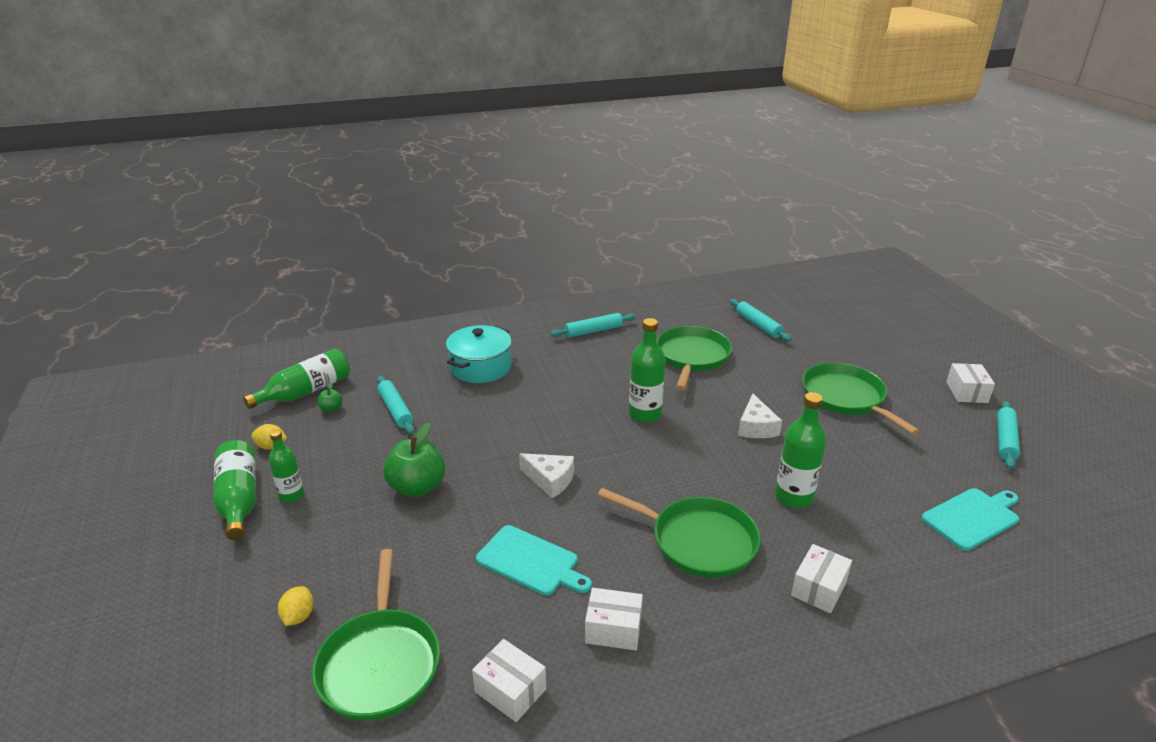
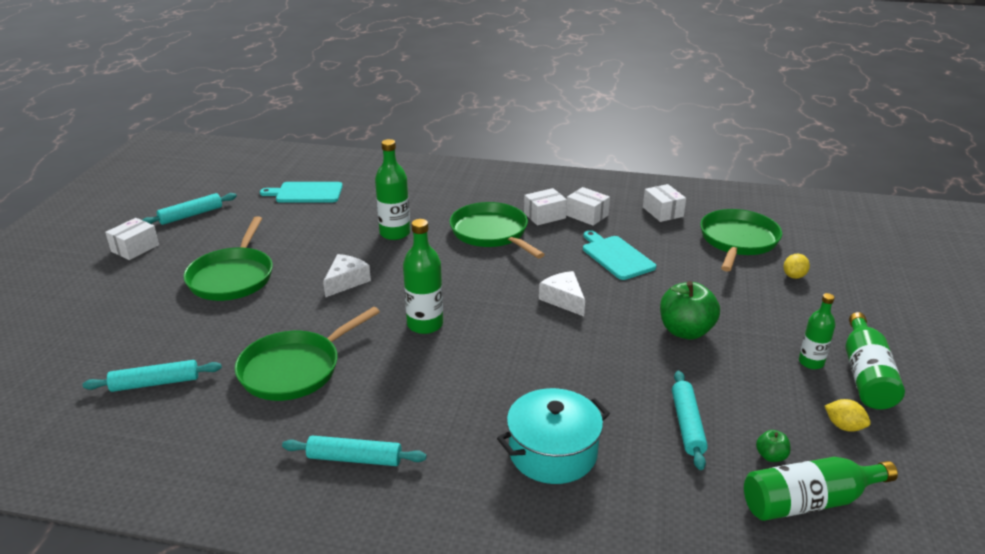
camera: 150 degrees left, 0 degrees up
turquoise rolling pin [730,299,791,341] -> turquoise rolling pin turned 75 degrees clockwise [83,360,222,392]
white box [791,544,852,613] -> white box moved to [524,188,567,225]

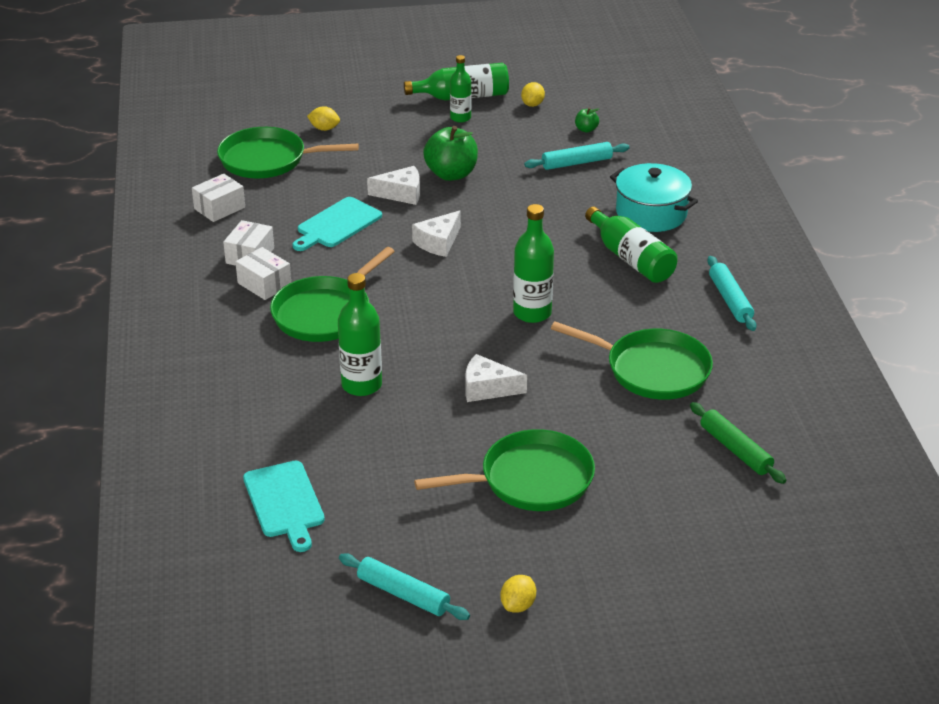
camera: 110 degrees left, 5 degrees up
turquoise rolling pin [83,360,222,392] -> green rolling pin [690,402,786,484]
white box [105,218,159,260] -> yellow lemon [501,575,536,613]
green bottle [744,457,898,521] -> green bottle moved to [585,207,678,283]
none -> white cheese [367,166,420,205]

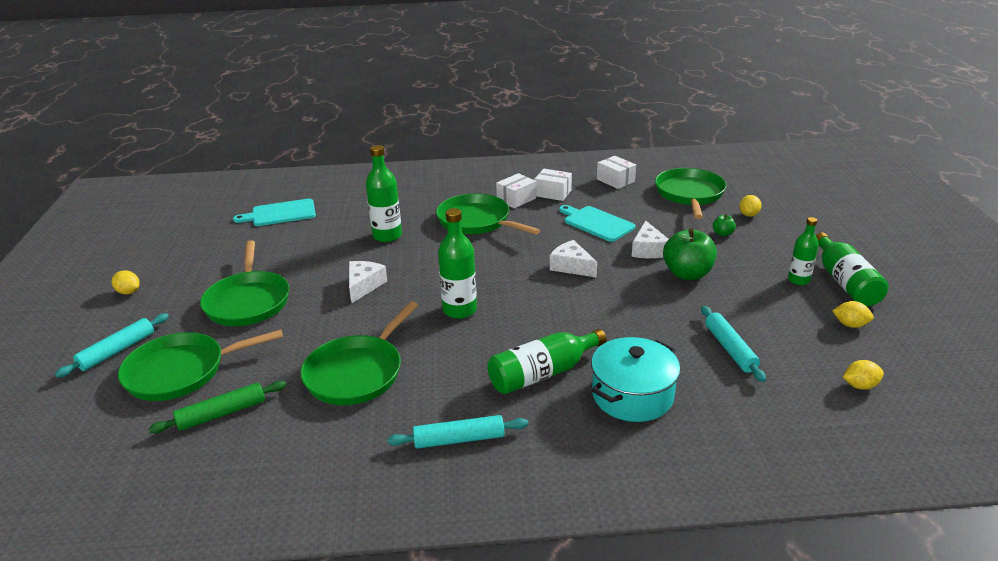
camera: 95 degrees right, 5 degrees down
turquoise rolling pin [339,553,470,620] -> turquoise rolling pin moved to [55,313,169,378]
green apple [575,108,599,133] -> green apple moved to [713,214,736,236]
none -> green pan [118,330,283,401]
none -> yellow lemon [843,360,884,390]

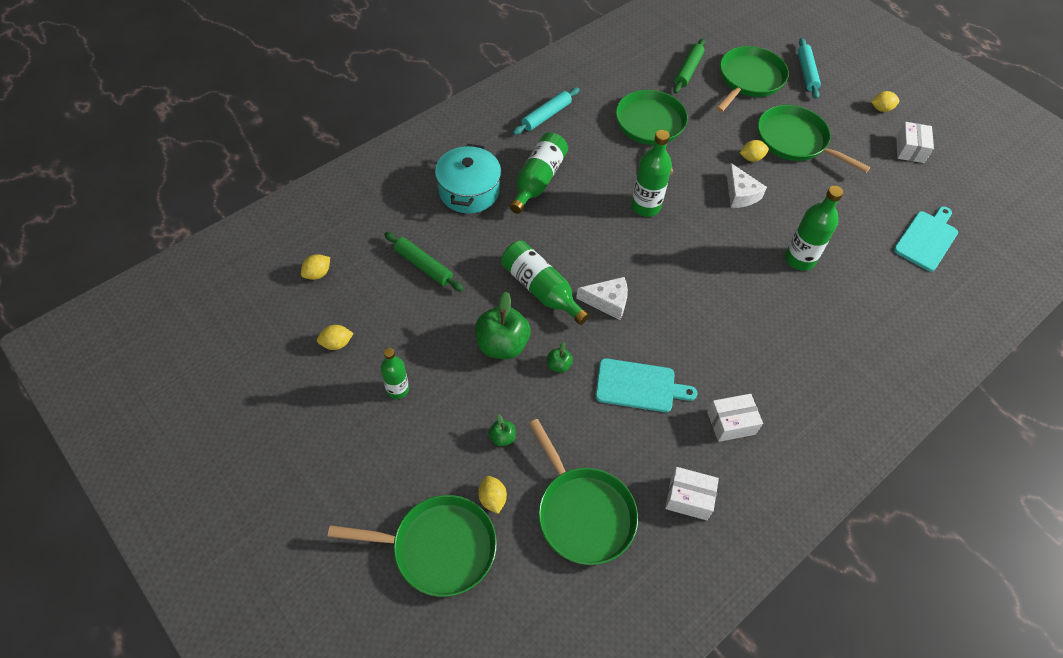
camera: 140 degrees right, 25 degrees up
green pan [436,193,540,235] -> green pan moved to [328,495,497,597]
white box [496,173,536,208] -> white box moved to [896,122,934,163]
white cheese [632,220,669,258] -> green apple [547,342,573,373]
turquoise rolling pin [701,306,766,382] -> green rolling pin [384,232,464,292]
green bottle [816,233,889,306] -> green bottle moved to [501,241,589,325]
none -> yellow lemon [740,140,769,162]

